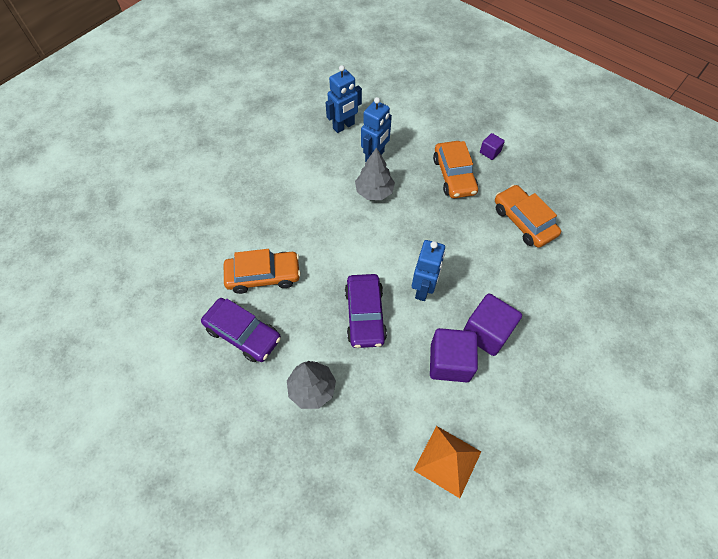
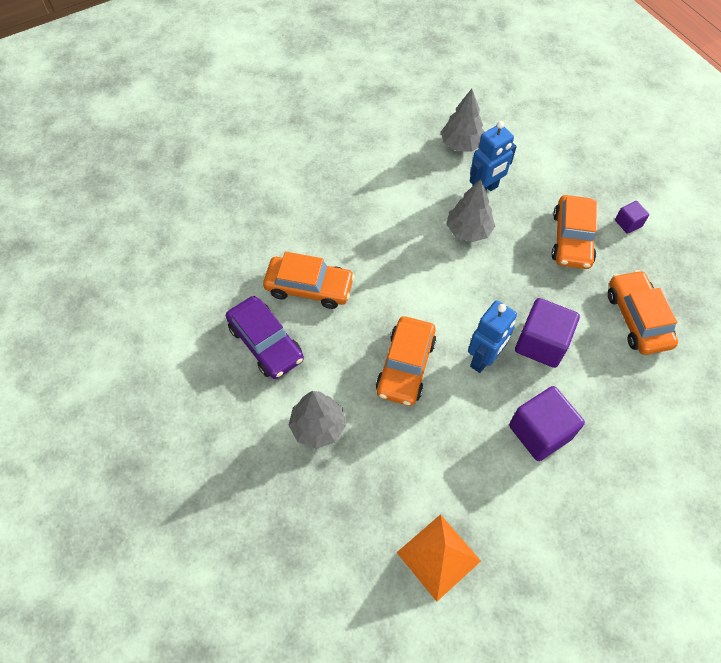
camera: 20 degrees right, 0 degrees up
blue robot [326,65,362,133] -> grey tree [441,89,485,152]
purple car [345,274,387,348] -> orange car [376,316,436,406]
purple cube [430,328,478,382] -> purple cube moved to [515,298,580,368]

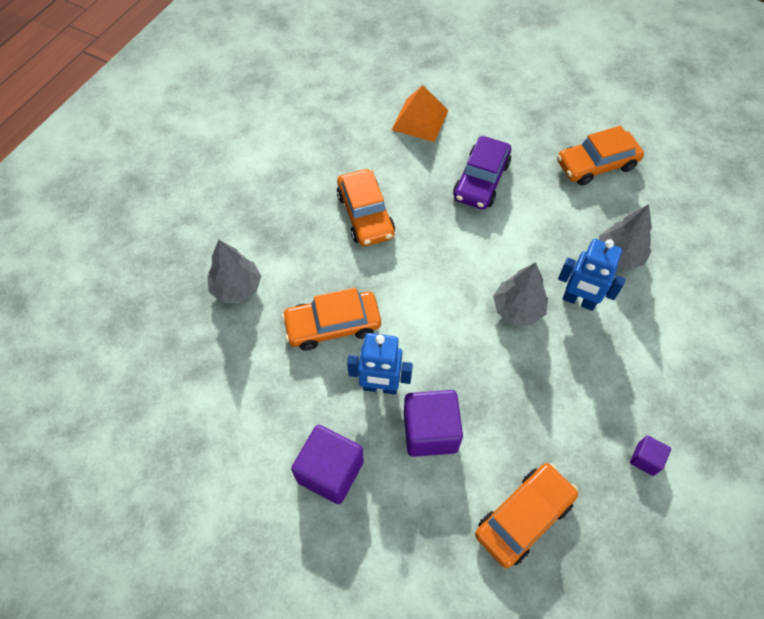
camera: 60 degrees right, 0 degrees up
purple car [226,296,304,379] -> purple car moved to [453,136,511,210]
orange pyramid [396,514,481,601] -> orange pyramid moved to [392,85,449,142]
orange car [551,195,597,269] -> orange car moved to [557,126,644,185]

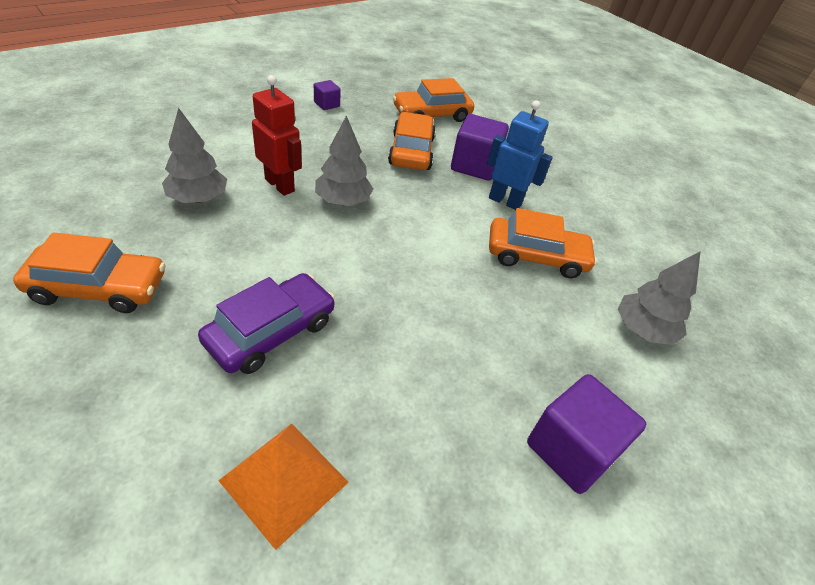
camera: 165 degrees left, 15 degrees down
purple cube [291,425,364,504] -> purple cube moved to [527,374,647,494]
orange car [337,169,395,246] -> orange car moved to [388,112,436,170]
blue robot [558,239,626,311] -> red robot [252,75,302,196]

